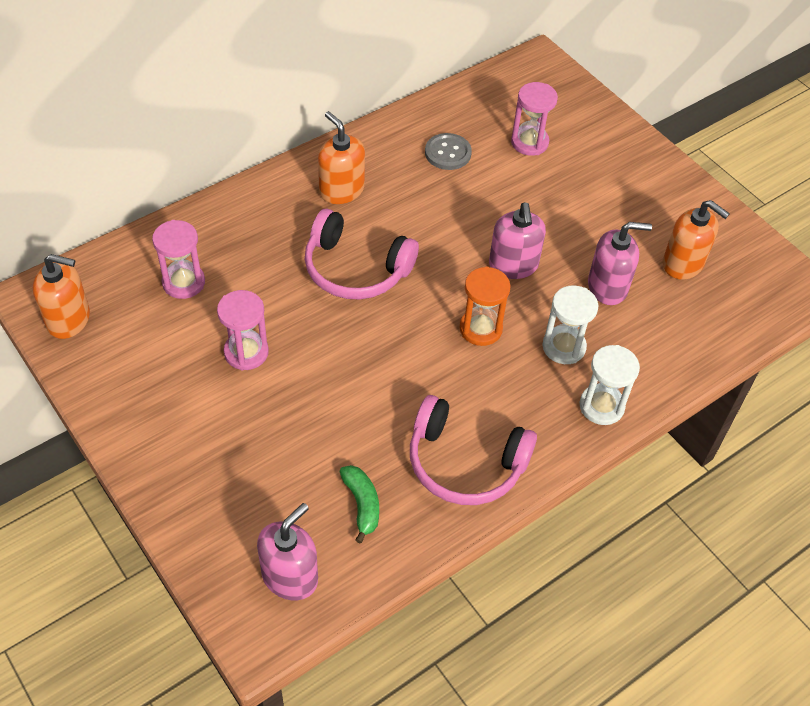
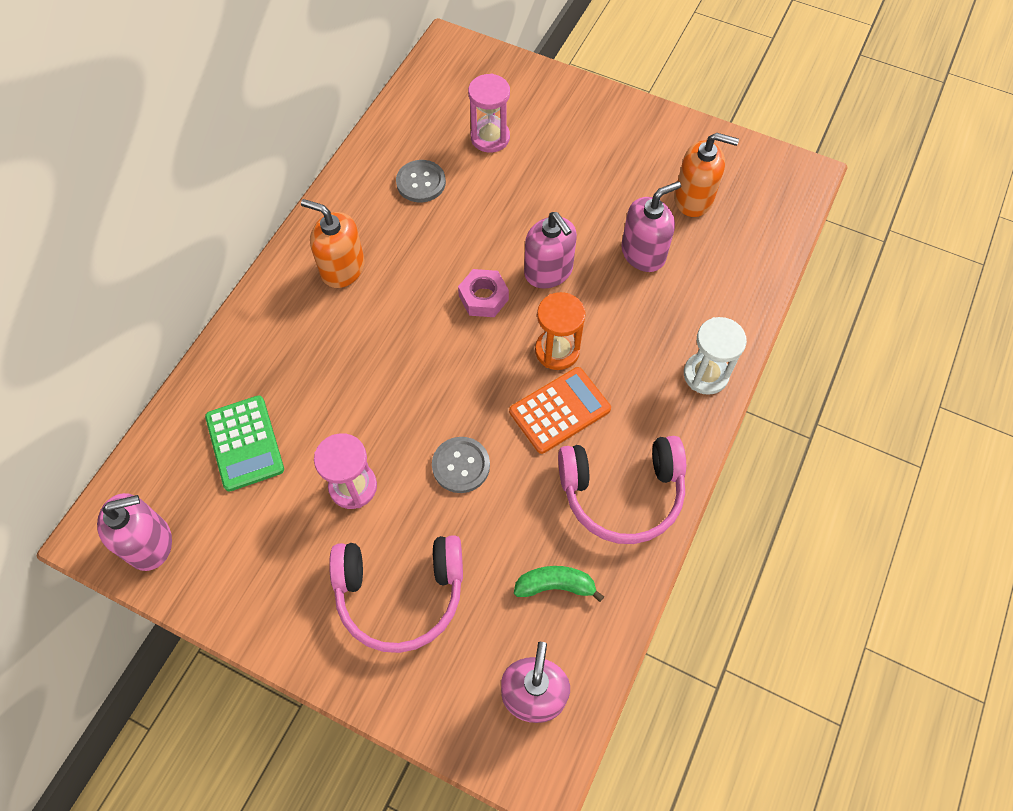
camera: 25 degrees left, 10 degrees up
orange soap dispenser [33,254,90,339] -> pink soap dispenser [97,493,172,571]
pink hourglass [152,220,205,299] -> green calculator [205,395,284,492]
pink headphones [304,209,419,300] -> pink headphones moved to [329,535,463,653]
green banana [340,465,379,543] -> green banana turned 45 degrees counterclockwise [514,566,604,602]
white hourglass [542,285,598,364] -> none
none -> grey button [432,437,490,493]
none -> pink nut [458,269,509,317]
none -> orange calculator [509,367,611,454]

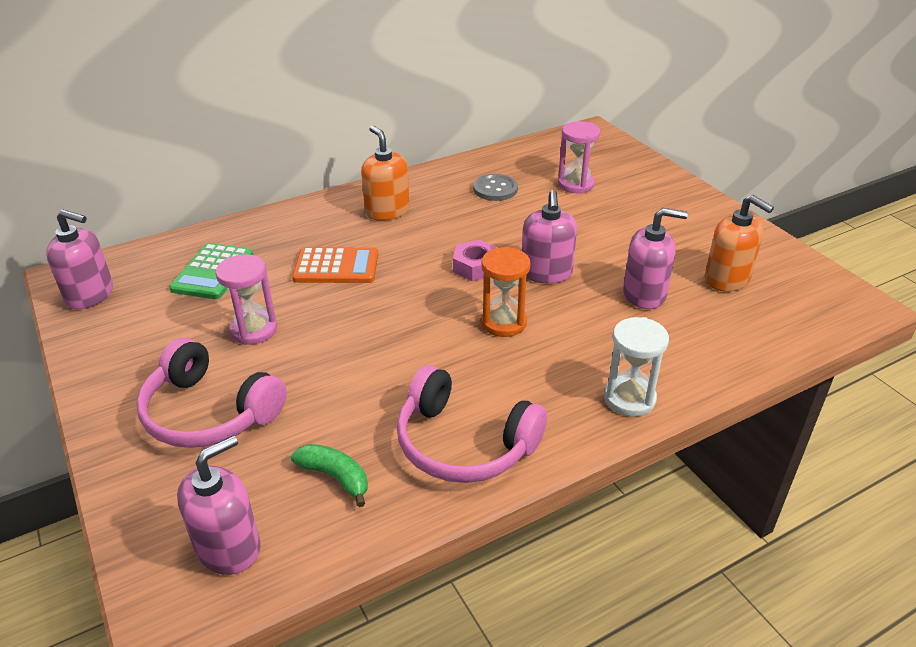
camera: 35 degrees right, 25 degrees down
grey button [432,437,490,493] -> none
orange calculator [509,367,611,454] -> orange calculator moved to [292,247,378,283]

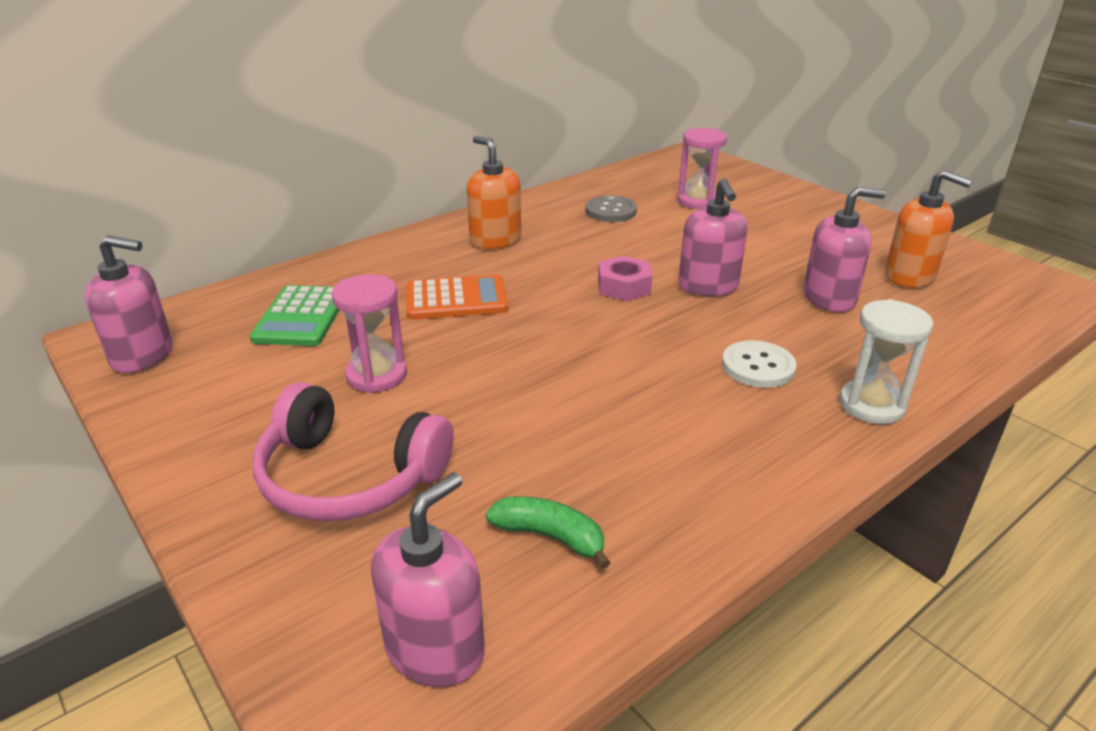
camera: 10 degrees left, 5 degrees down
pink headphones [397,365,547,483] -> none
orange hourglass [481,247,531,337] -> none
none -> white button [722,340,797,388]

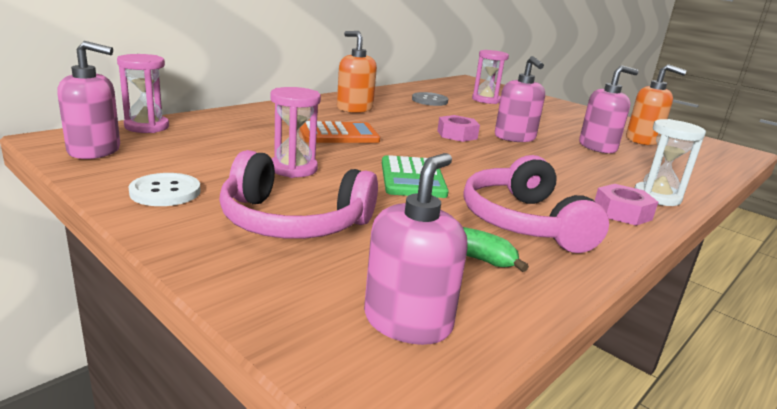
camera: 10 degrees left, 10 degrees down
green calculator [250,285,339,346] -> green calculator moved to [382,155,449,198]
white button [722,340,797,388] -> white button moved to [128,173,201,206]
none -> pink hourglass [117,54,169,133]
none -> pink headphones [464,155,609,253]
none -> pink nut [595,184,658,226]

